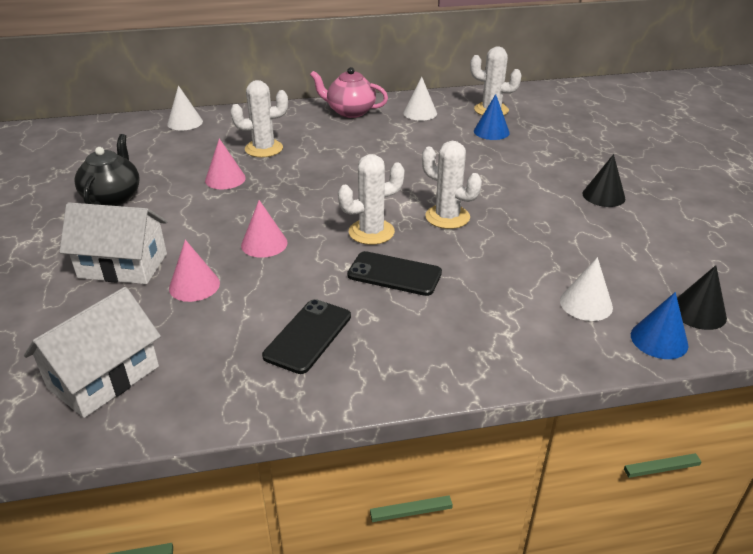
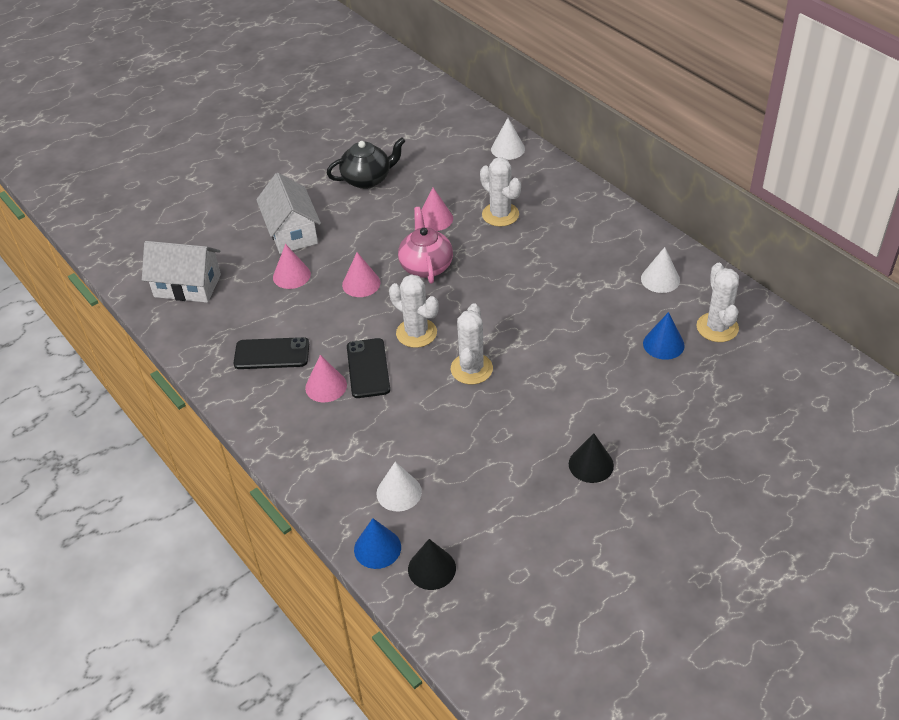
camera: 65 degrees right, 10 degrees up
pink teapot [310,67,388,118] -> pink teapot moved to [398,207,453,284]
none -> pink cone [305,355,347,402]

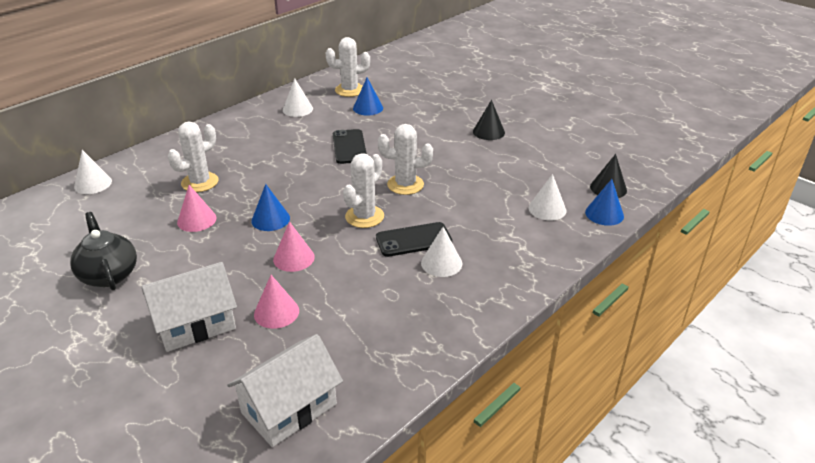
camera: 100 degrees left, 10 degrees down
white house [142,241,221,303] -> white house turned 45 degrees clockwise [227,334,343,447]
black phone [234,337,309,369] -> black phone moved to [333,129,367,164]
pink cone [305,355,347,402] -> white cone [421,227,462,277]
pink teapot [398,207,453,284] -> blue cone [251,184,290,231]

